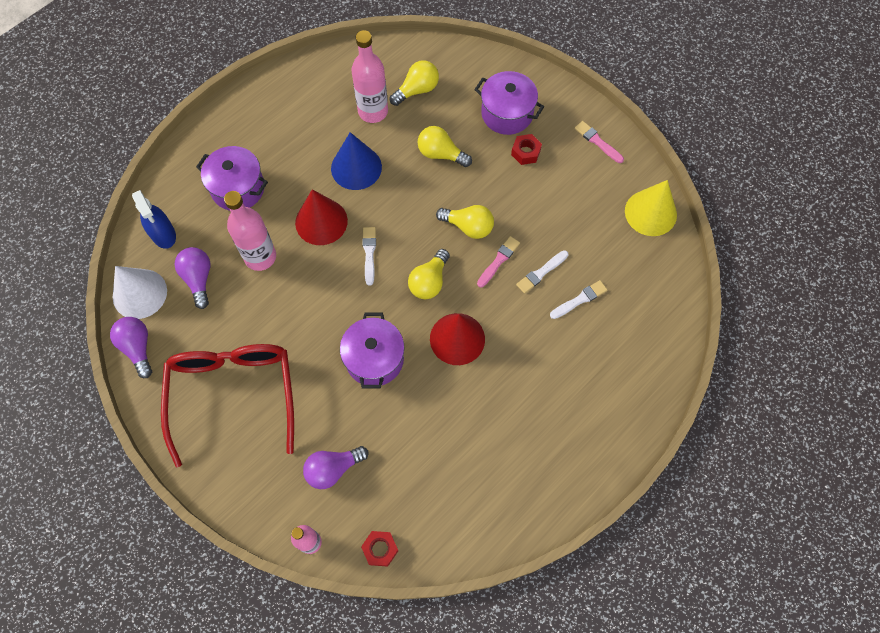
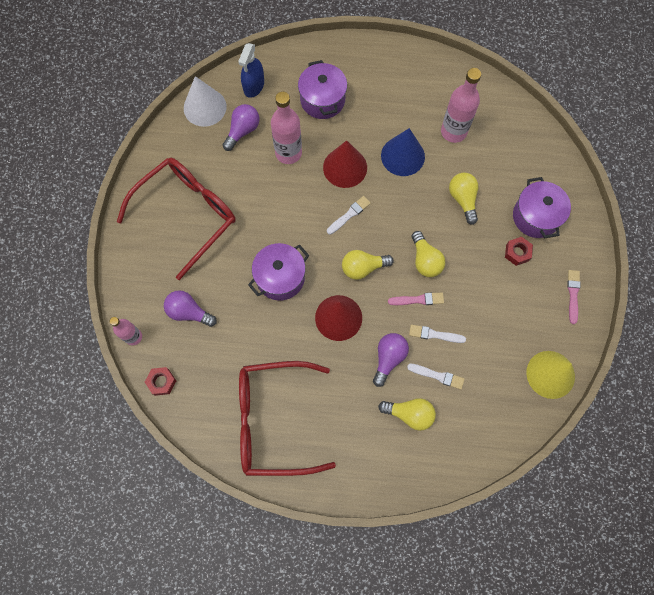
camera: 50 degrees right, 5 degrees up
purple light bulb [110,317,152,378] -> purple light bulb moved to [373,333,409,387]
yellow light bulb [390,60,439,106] -> yellow light bulb moved to [378,398,436,431]
none -> red glasses [239,361,336,476]

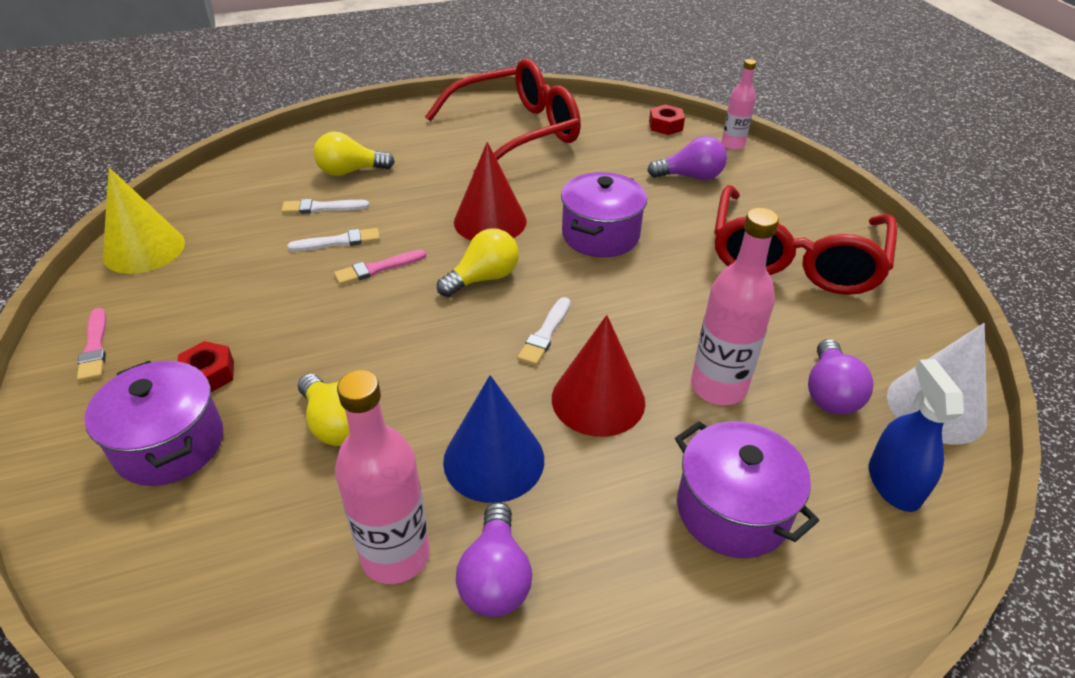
camera: 155 degrees right, 30 degrees down
purple light bulb [373,333,409,387] -> purple light bulb moved to [456,502,532,617]
yellow light bulb [412,231,445,277] -> none

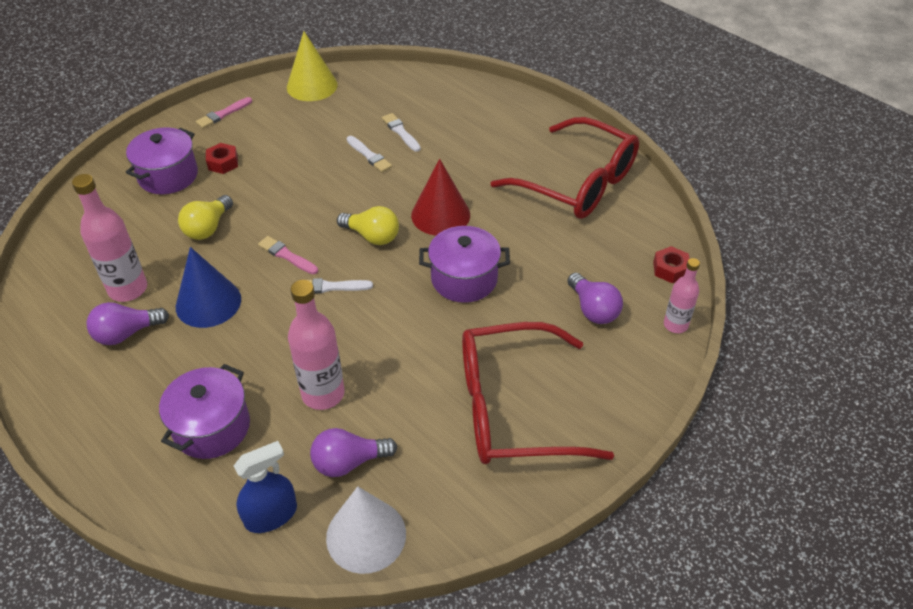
camera: 65 degrees right, 5 degrees up
yellow light bulb [314,132,395,176] -> none
pink brush [334,249,426,285] -> pink brush moved to [258,236,318,274]
red cone [552,315,645,437] -> none

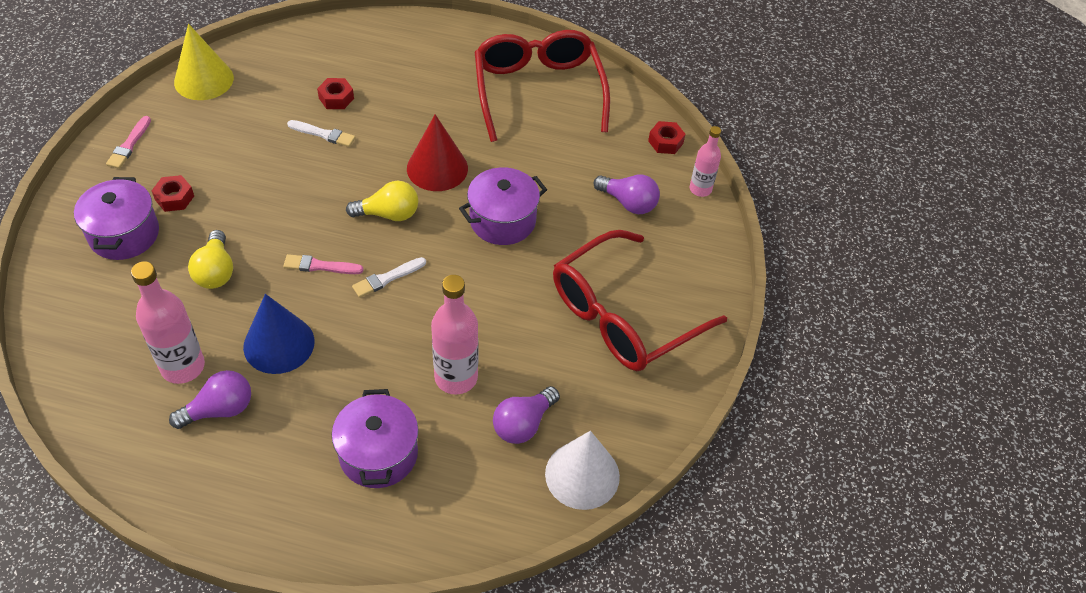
camera: 35 degrees left, 5 degrees up
purple light bulb [86,302,169,345] -> purple light bulb turned 150 degrees counterclockwise [169,370,251,429]
blue spray bottle [234,441,297,533] -> none
white brush [382,113,421,152] -> red nut [317,78,354,109]
red glasses [491,117,639,219] -> red glasses turned 105 degrees counterclockwise [475,30,610,142]

